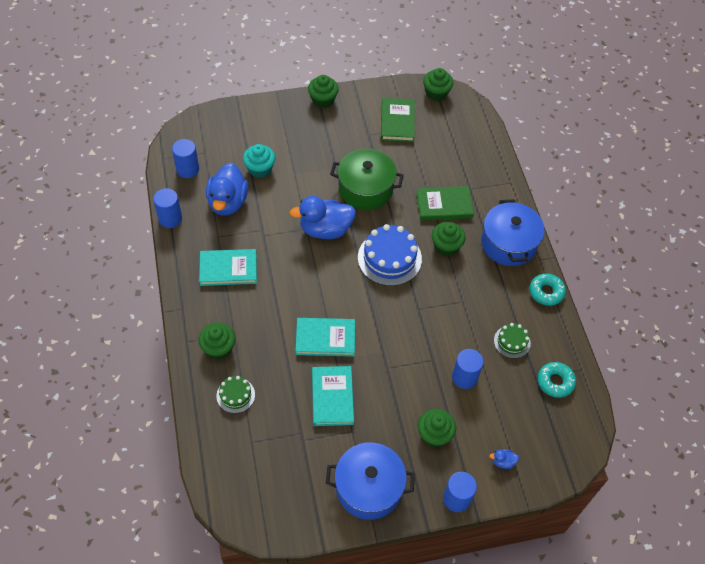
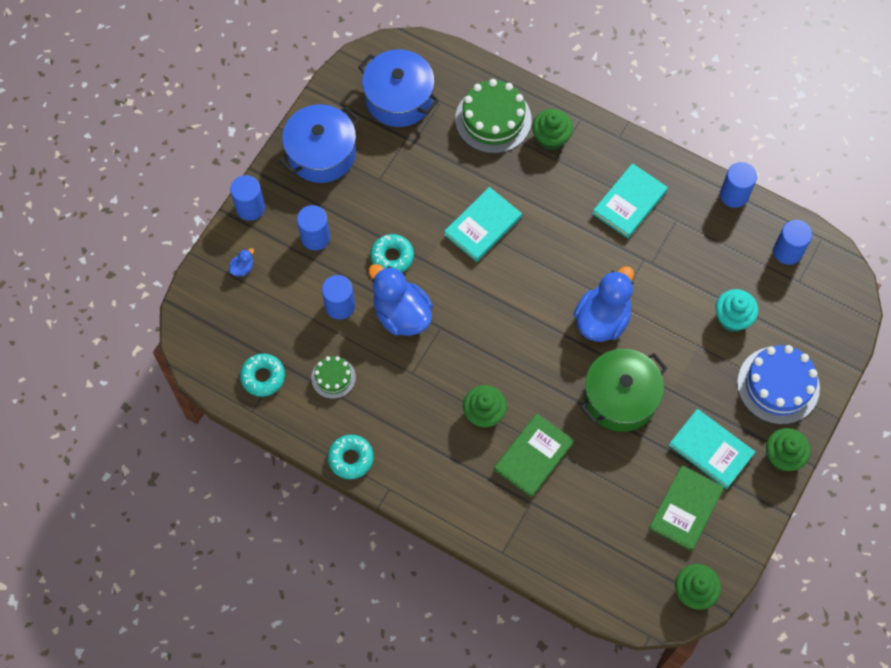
camera: 135 degrees right, 10 degrees up
blue duck [206,163,248,216] -> blue duck moved to [369,264,433,336]
green cake [216,376,255,413] -> green cake [455,79,532,153], size x1.84
turquoise book [312,366,354,426] -> turquoise book moved to [669,409,755,489]
blue cake [358,224,422,286] -> blue cake moved to [737,345,820,424]
green book [381,98,415,142] -> green book turned 75 degrees clockwise [649,465,724,551]
green cupcake [418,409,456,447] -> blue cylinder [297,205,330,250]
blue pot [481,199,545,266] -> blue pot moved to [358,49,439,127]
none -> turquoise donut [370,234,414,272]

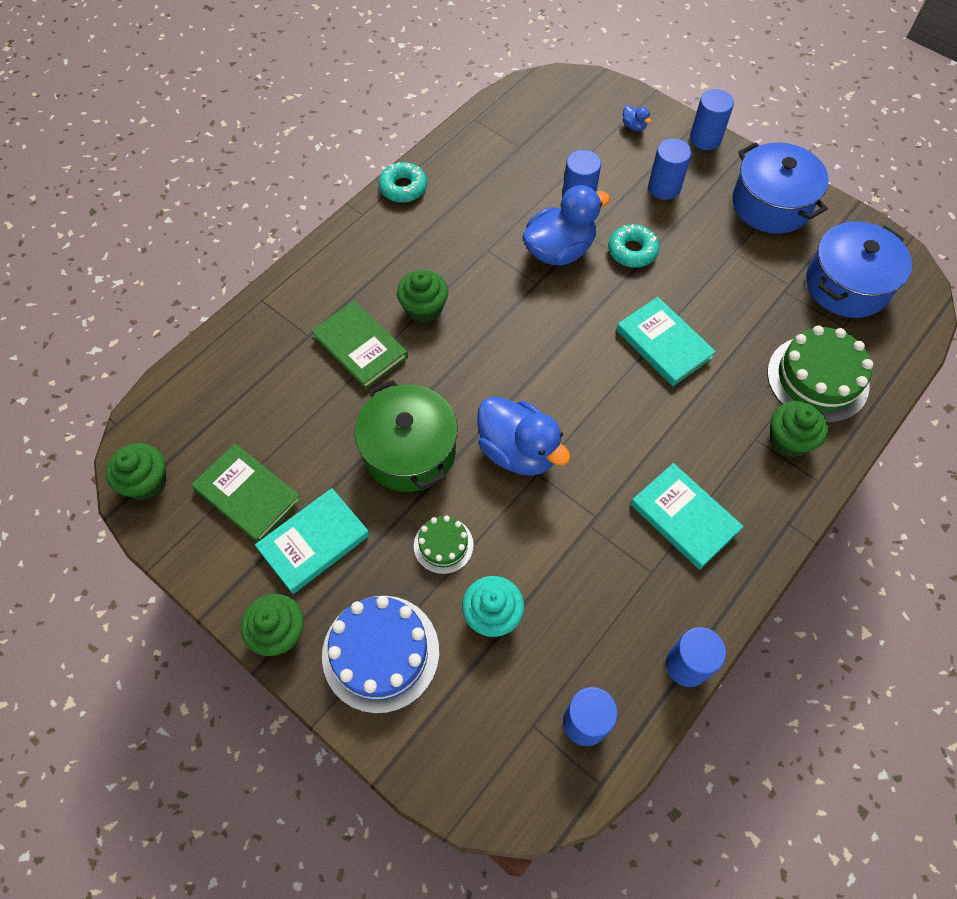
camera: 100 degrees right, 5 degrees down
turquoise donut [240,354,285,397] -> none
green cake [311,356,356,399] -> green cake moved to [414,516,474,574]

